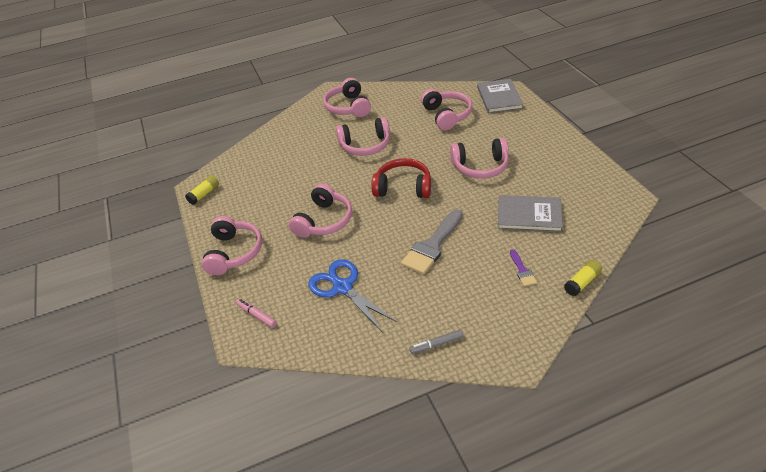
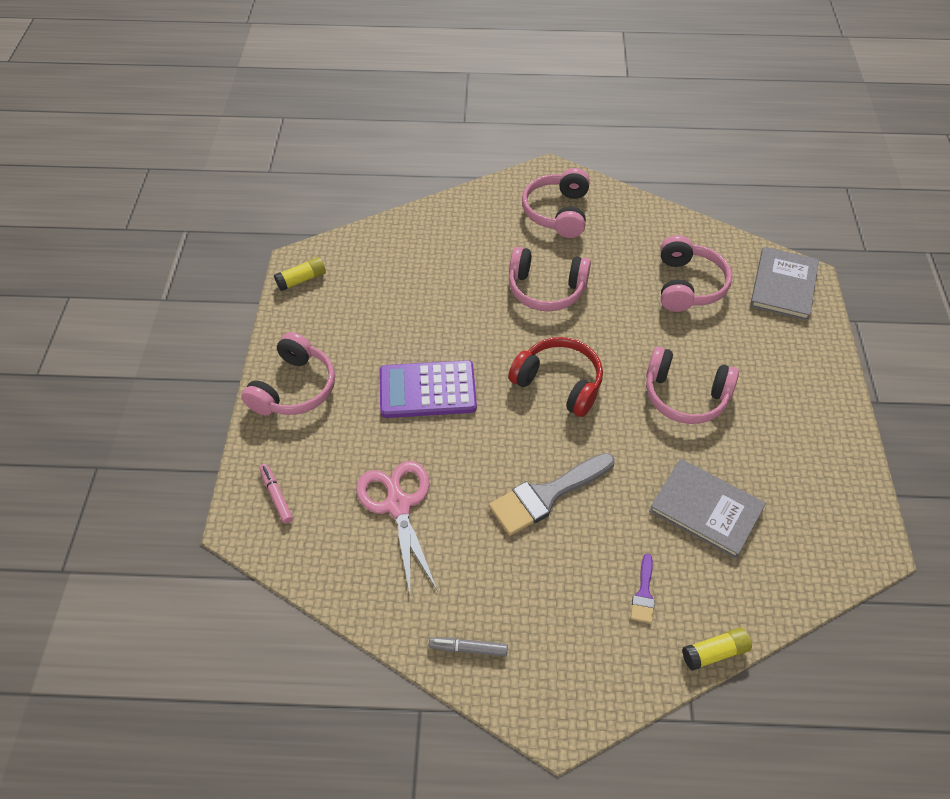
camera: 20 degrees right, 10 degrees up
pink headphones [289,183,352,238] -> purple calculator [380,360,477,418]
blue scissors [308,259,397,332] -> pink scissors [356,461,437,594]

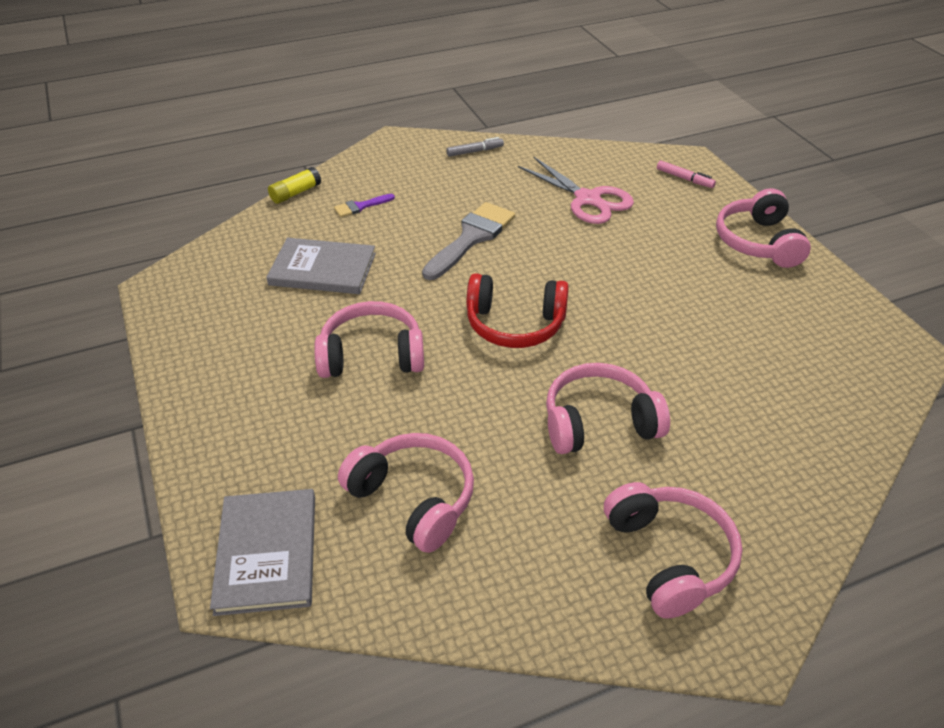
camera: 155 degrees right, 10 degrees down
yellow glue stick [274,257,326,291] -> none
purple calculator [380,360,477,418] -> none
purple brush [631,554,655,623] -> purple brush turned 105 degrees counterclockwise [334,194,395,217]
pink headphones [661,235,732,312] -> pink headphones turned 150 degrees clockwise [338,433,474,553]

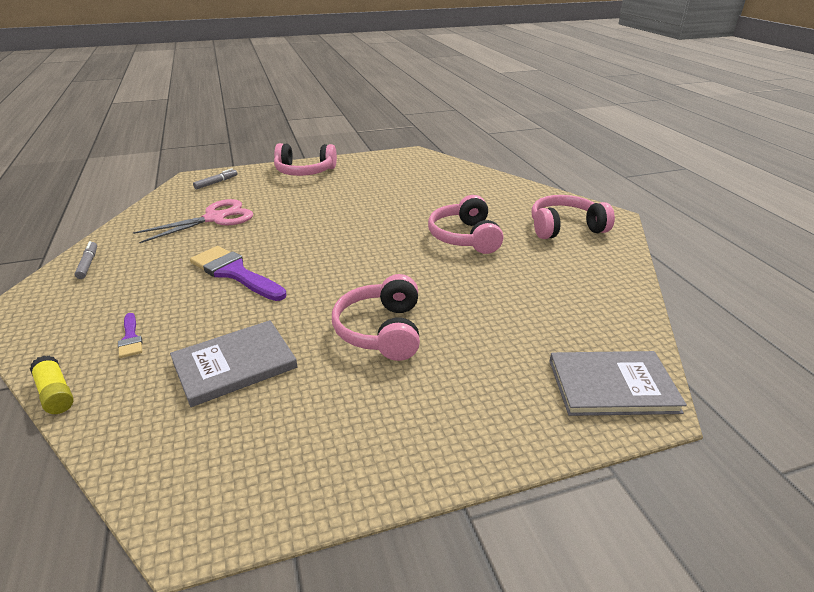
camera: 85 degrees left, 10 degrees down
grey book [266,238,376,294] -> grey book turned 45 degrees clockwise [170,320,298,407]
pink headphones [338,433,474,553] -> none
grey brush [422,202,515,280] -> purple brush [190,246,287,301]
red headphones [466,273,569,348] -> none
pink marker [657,160,716,188] -> grey marker [193,168,238,189]

